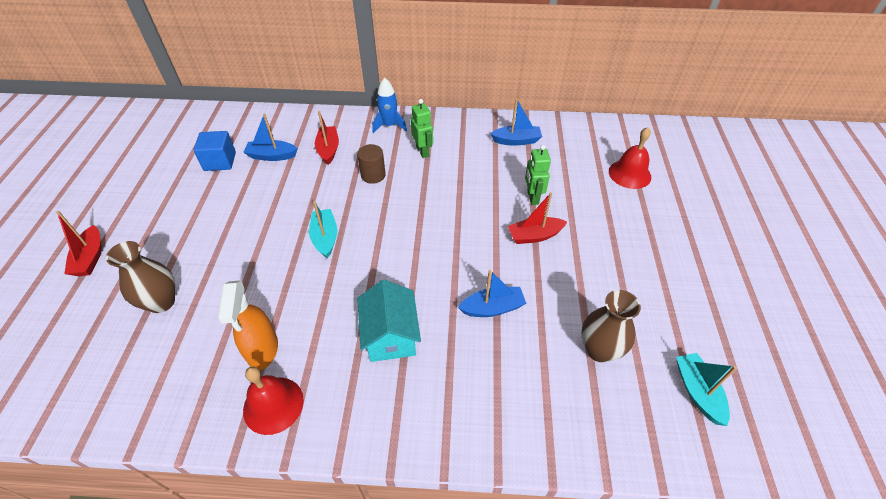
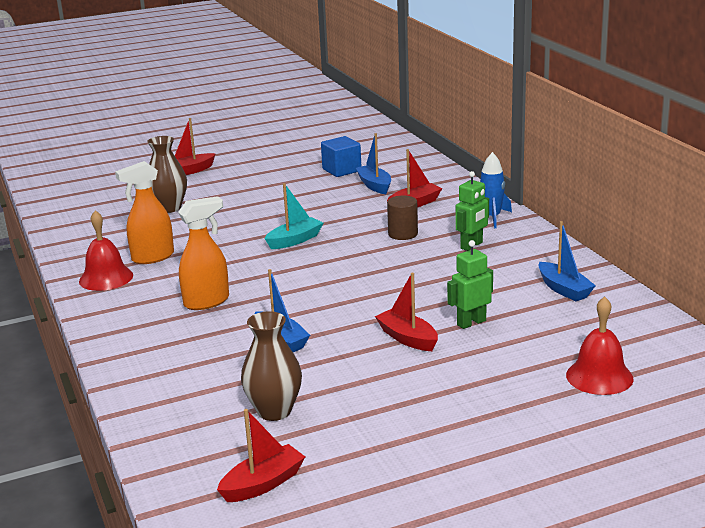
camera: 65 degrees right, 25 degrees down
turquoise house [357,279,421,362] -> orange spray bottle [178,196,229,310]
turquoise boat [676,353,737,426] -> red boat [217,409,305,502]

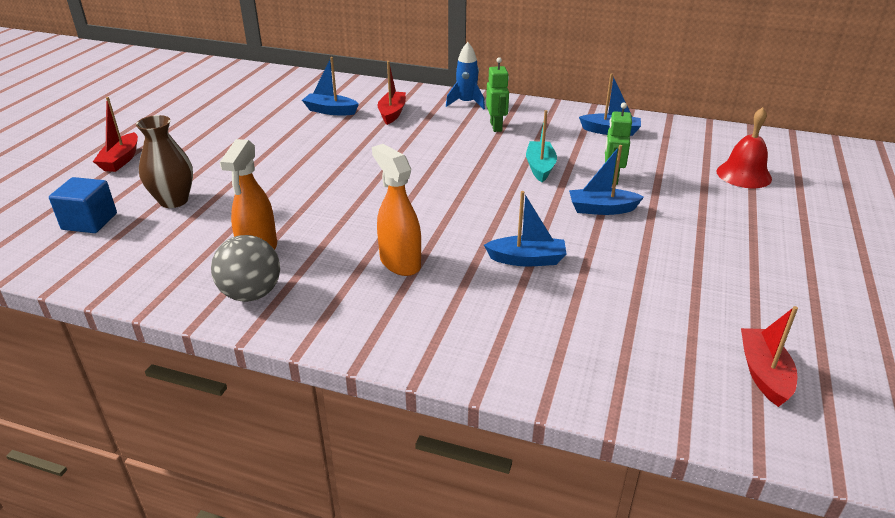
camera: 50 degrees left, 10 degrees up
red bell [79,210,133,291] -> grey ball [211,235,280,302]
orange spray bottle [178,196,229,310] -> orange spray bottle turned 45 degrees counterclockwise [372,144,421,276]
brown vase [241,311,302,421] -> none
turquoise boat [265,183,323,249] -> turquoise boat moved to [526,110,557,182]
blue cube [321,136,361,177] -> blue cube moved to [49,177,117,233]
red boat [375,273,438,351] -> blue boat [569,145,644,215]
brown cylinder [387,196,418,240] -> none

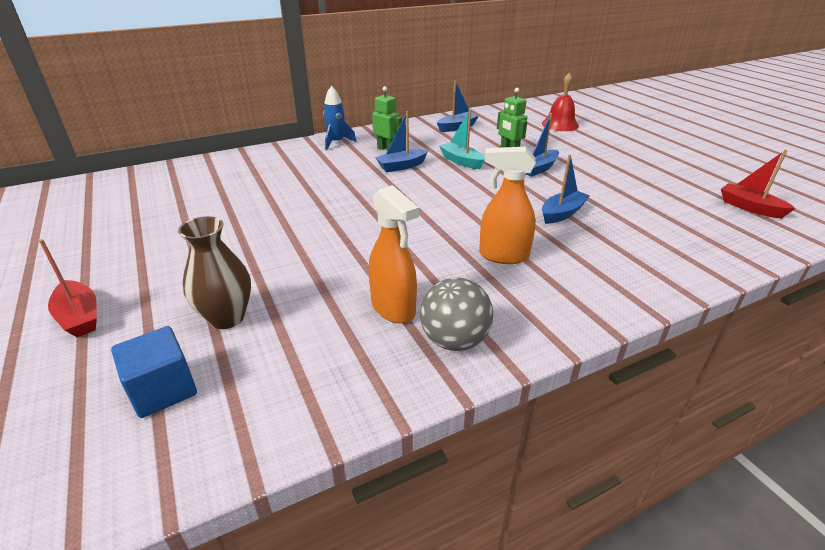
camera: 45 degrees left, 0 degrees up
blue boat [302,57,359,115] -> blue boat moved to [375,111,428,172]
red boat [378,61,406,125] -> none

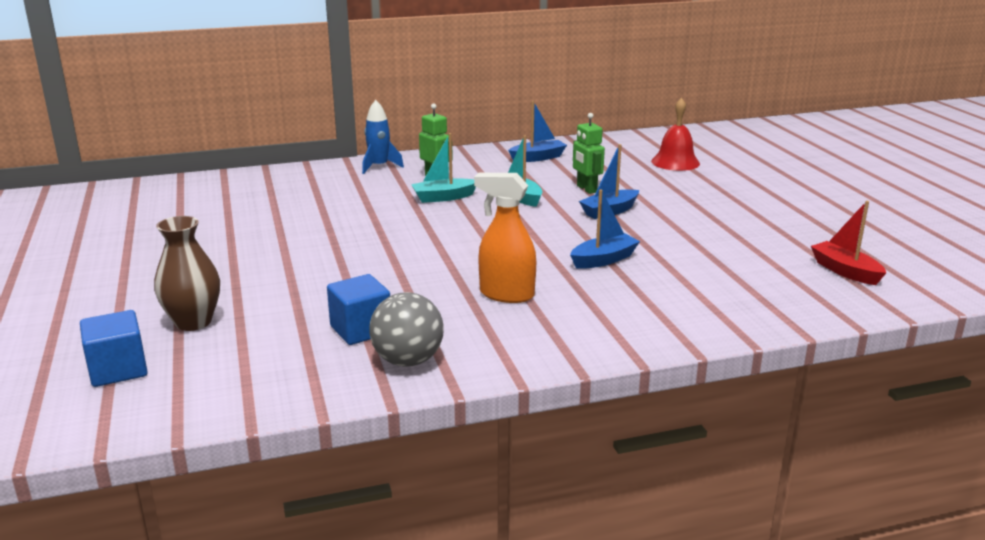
camera: 10 degrees right, 10 degrees down
red boat [39,239,97,337] -> none
orange spray bottle [369,185,419,323] -> blue cube [327,274,390,345]
blue boat [375,111,428,172] -> turquoise boat [411,133,476,203]

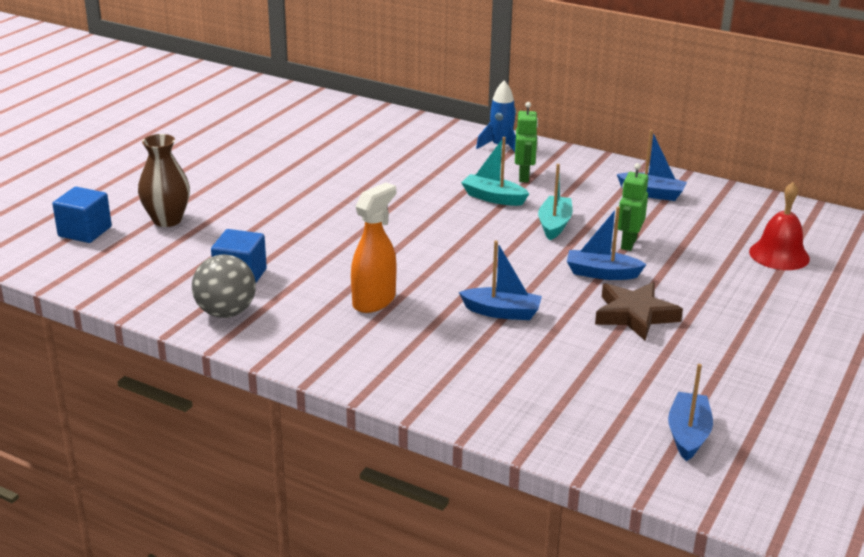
camera: 45 degrees right, 5 degrees up
orange spray bottle [474,173,536,303] -> orange spray bottle turned 60 degrees clockwise [351,183,396,313]
red boat [811,201,886,285] -> blue boat [668,364,713,461]
none -> brown star [595,282,683,340]

